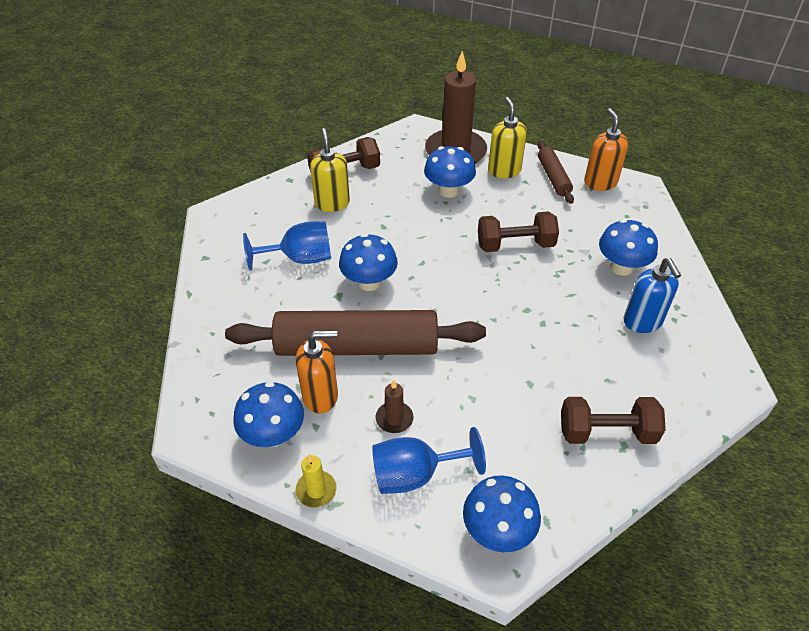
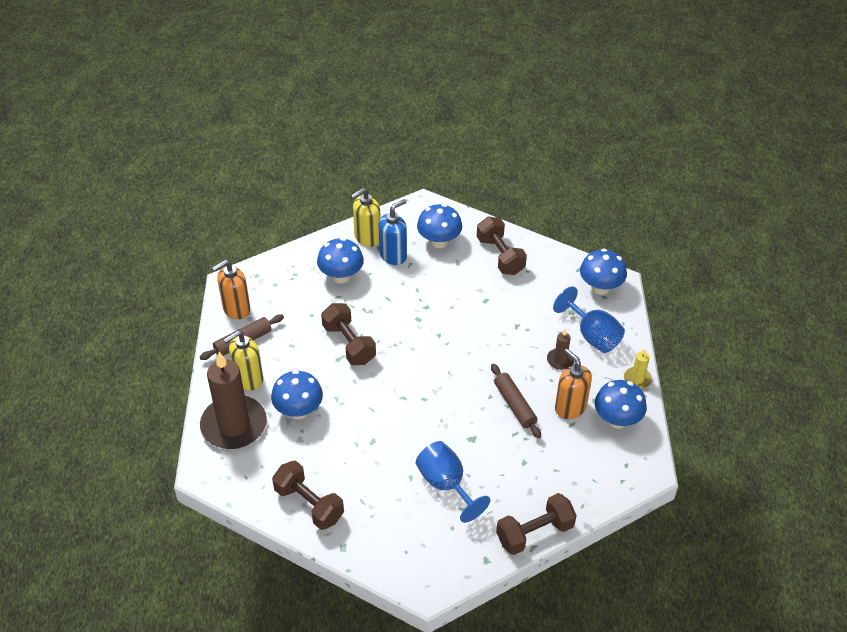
camera: 115 degrees left, 0 degrees up
brown rolling pin [225,310,486,356] -> brown rolling pin [491,364,541,438], size x0.48
yellow soap dispenser [310,128,350,212] -> yellow soap dispenser moved to [351,188,381,247]
blue mushroom [339,234,398,291] -> blue mushroom moved to [417,204,462,248]
none -> brown dumbbell [496,493,577,555]

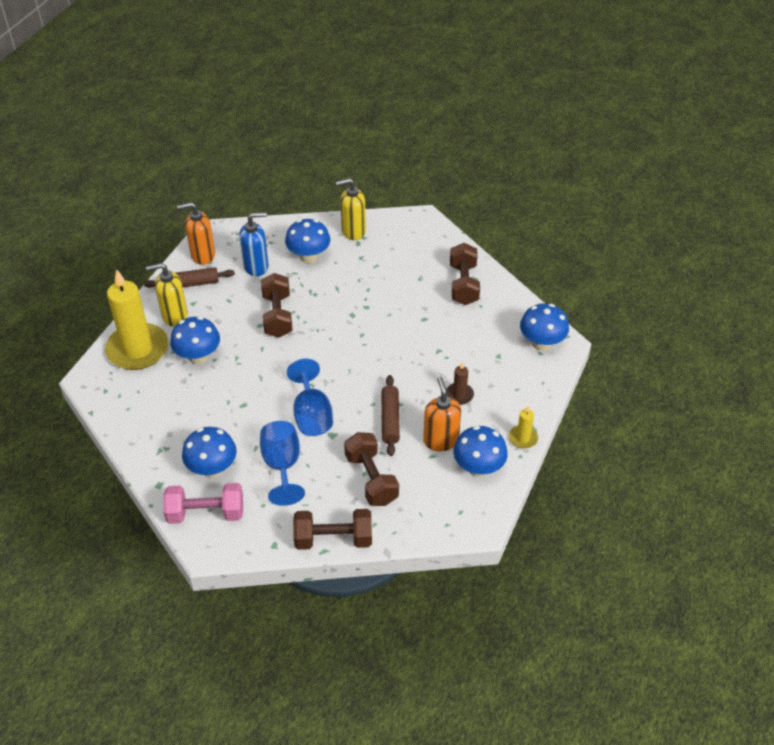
camera: 25 degrees right, 0 degrees up
brown candle [200,352,267,449] -> yellow candle [105,269,169,370]
brown dumbbell [272,461,344,530] -> brown dumbbell moved to [344,432,399,506]
blue soap dispenser [379,199,407,265] -> blue soap dispenser moved to [239,212,269,276]
blue mushroom [417,204,462,248] -> blue mushroom moved to [182,427,236,478]
blue goblet [553,286,625,353] -> blue goblet moved to [287,359,333,436]
none -> pink dumbbell [163,483,243,524]

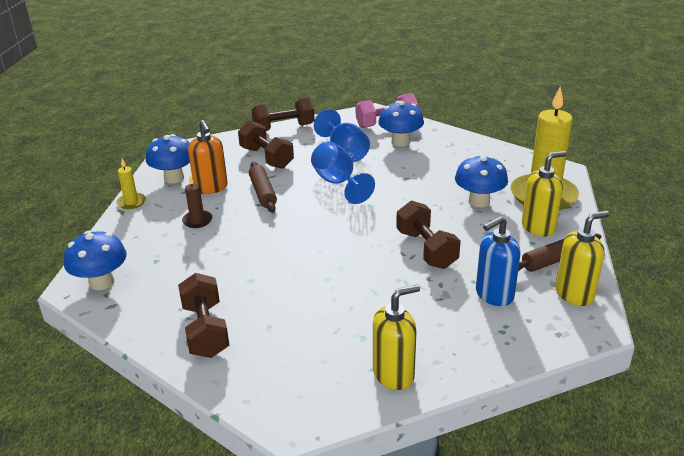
camera: 165 degrees right, 15 degrees down
orange soap dispenser [177,202,215,265] -> yellow soap dispenser [555,211,610,306]
blue mushroom [285,219,330,263] -> none

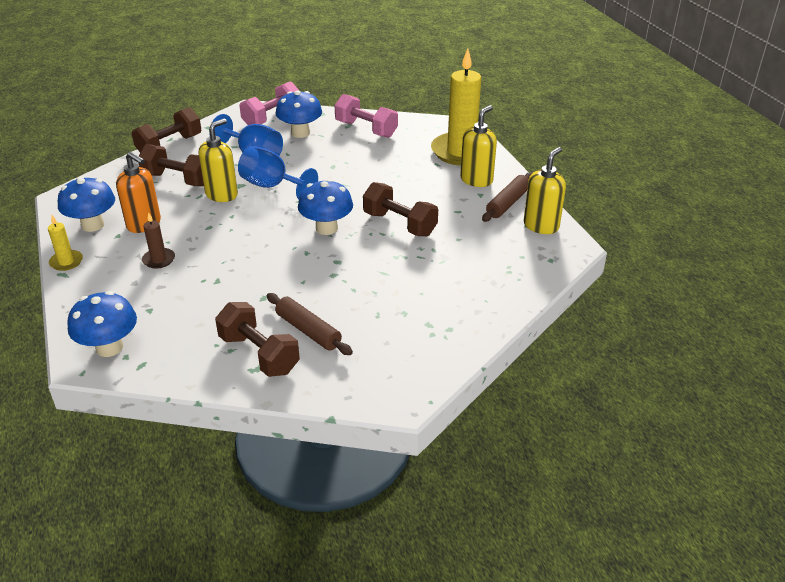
camera: 30 degrees left, 5 degrees up
brown rolling pin [249,162,277,212] -> brown rolling pin moved to [267,293,353,355]
yellow soap dispenser [373,284,420,390] -> yellow soap dispenser moved to [199,118,238,202]
blue mushroom [455,156,508,207] -> blue mushroom moved to [298,179,353,235]
blue soap dispenser [476,216,521,306] -> none
none -> pink dumbbell [334,94,398,138]

